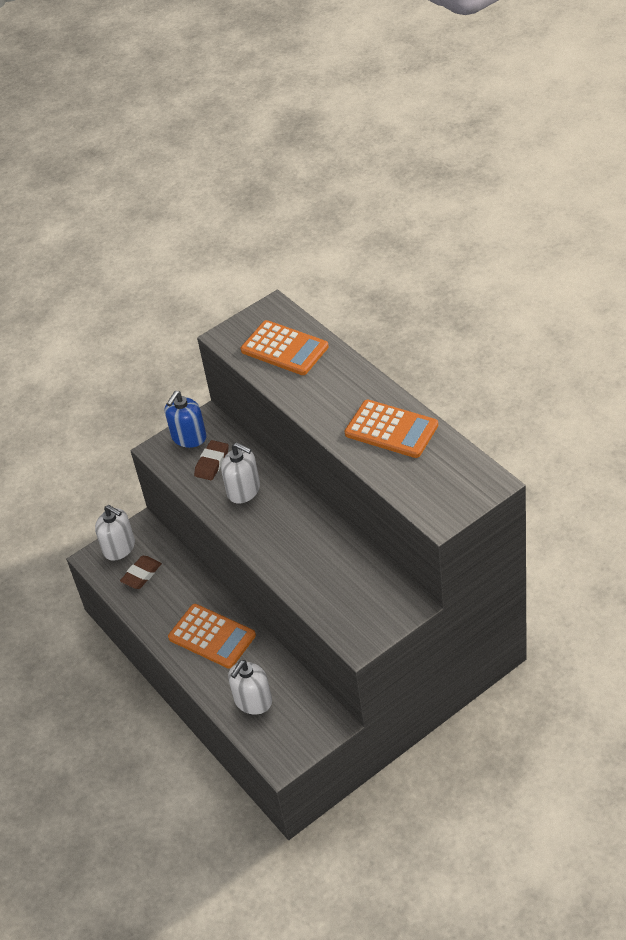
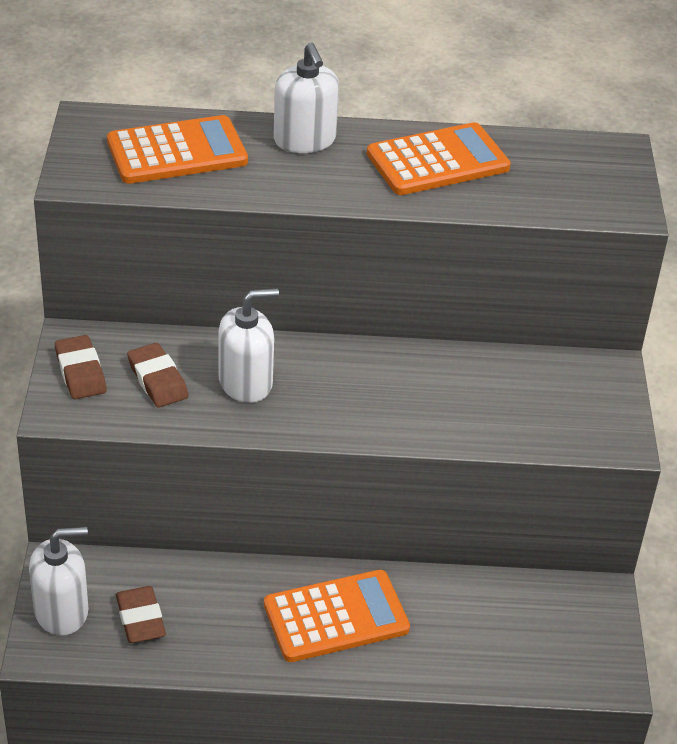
camera: 60 degrees left, 5 degrees down
blue soap dispenser [165,391,206,448] -> brown eraser [55,335,106,399]
white soap dispenser [228,660,272,715] -> white soap dispenser moved to [273,43,339,153]

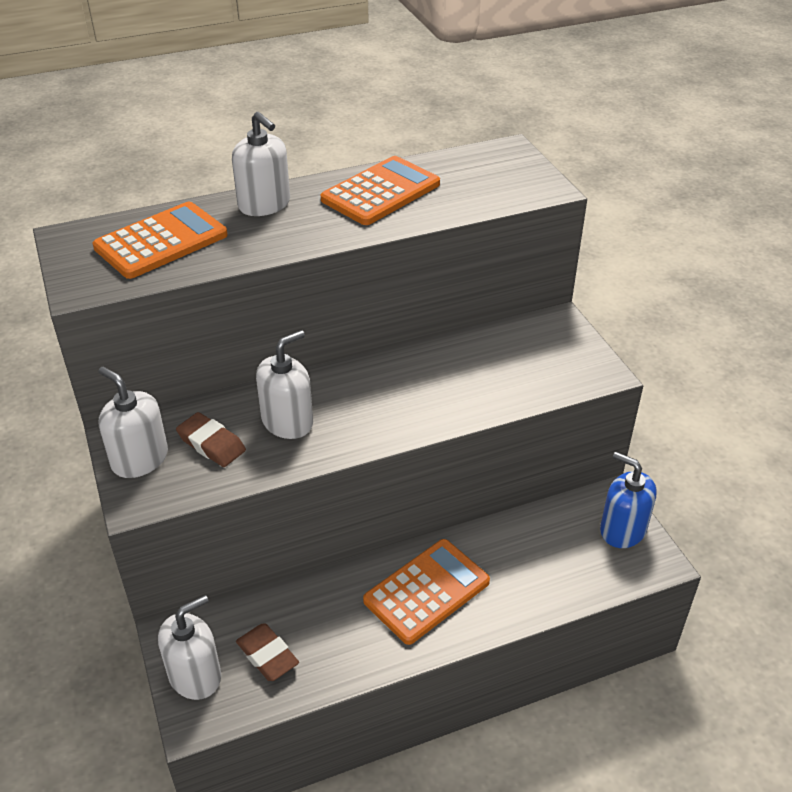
camera: 20 degrees left, 0 degrees up
brown eraser [55,335,106,399] -> white soap dispenser [98,367,168,478]
none -> blue soap dispenser [600,452,657,548]

